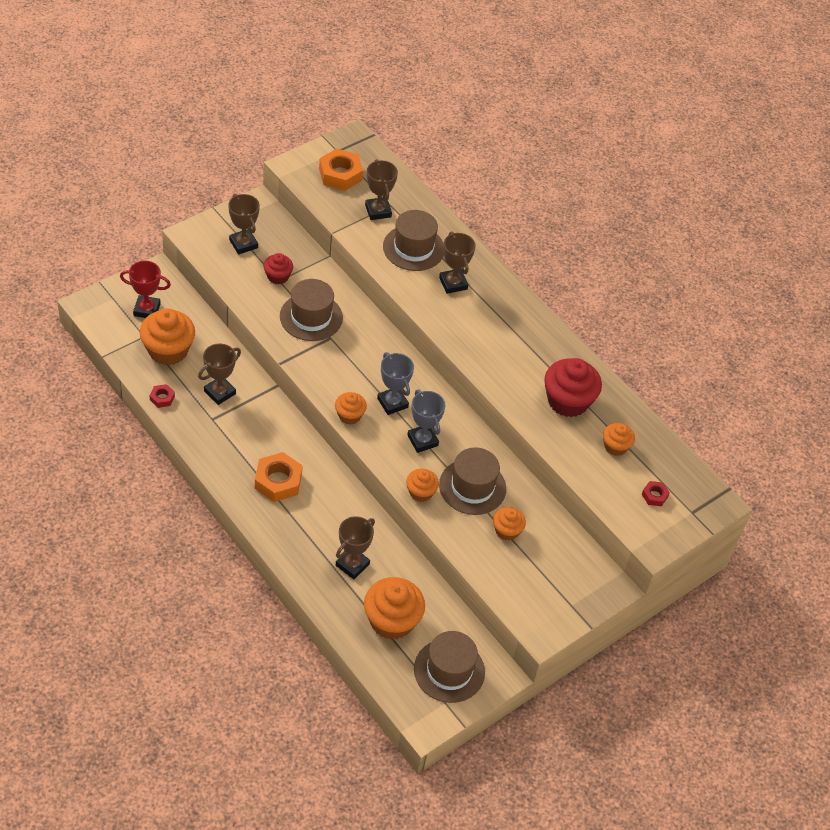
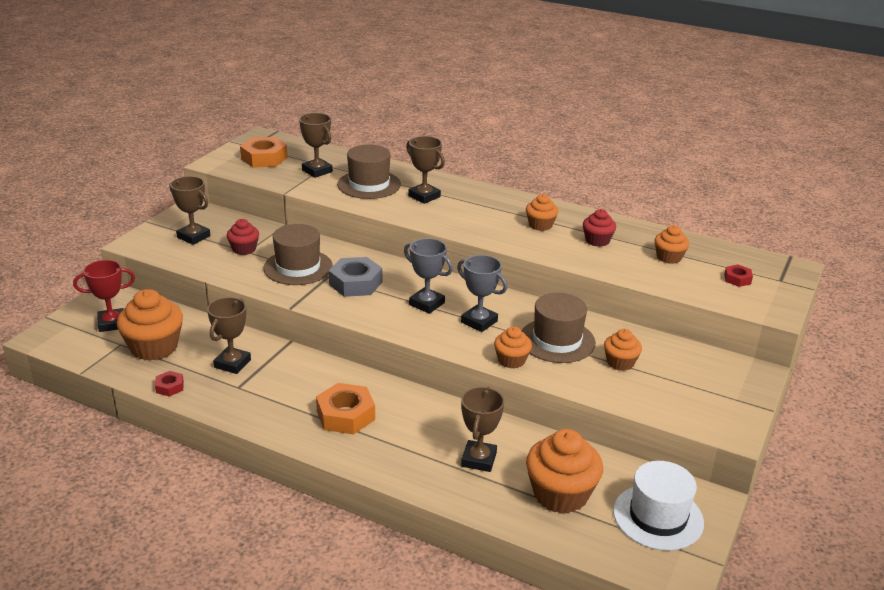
camera: 20 degrees left, 20 degrees down
orange cupcake [335,392,367,425] -> orange cupcake moved to [526,194,558,231]
brown hat [414,631,485,703] -> white hat [613,461,704,551]
red cupcake [544,358,602,417] -> red cupcake [583,209,616,247], size x0.55
none -> grey nut [329,257,382,297]

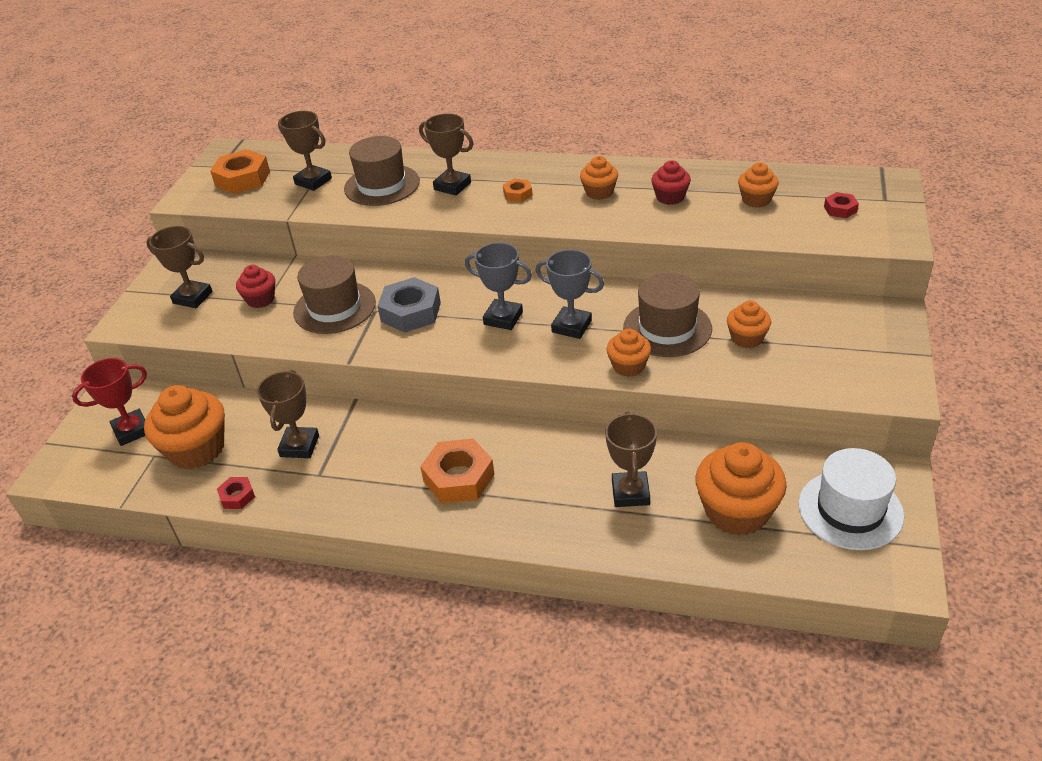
camera: 10 degrees left, 10 degrees up
none -> orange nut [503,179,533,202]

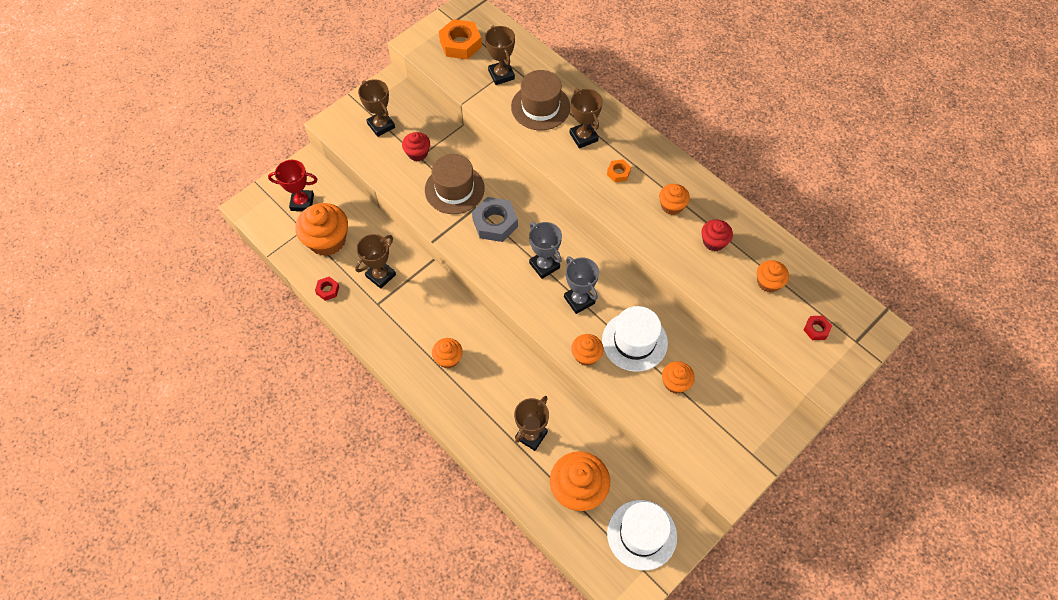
camera: 30 degrees right, 20 degrees up
orange nut [420,439,495,503] -> orange cupcake [432,338,463,368]
brown hat [623,273,712,357] -> white hat [602,306,668,372]

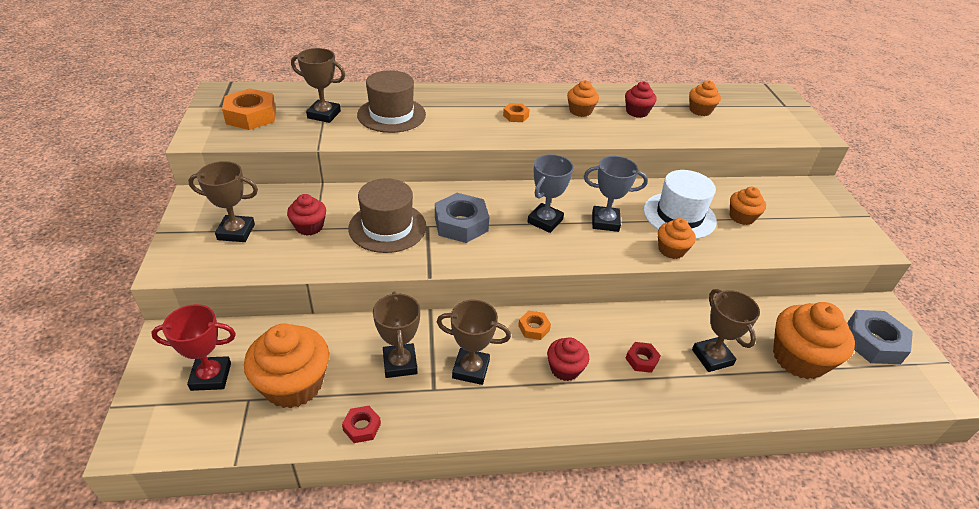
camera: 55 degrees left, 20 degrees down
red trophy [268,160,317,211] -> red trophy turned 45 degrees clockwise [151,304,236,391]
orange cupcake [432,338,463,368] -> red cupcake [547,337,589,381]
grey trophy [529,222,562,279] -> grey trophy turned 60 degrees counterclockwise [527,154,574,233]
brown trophy [569,88,603,148] -> brown trophy moved to [437,300,511,385]
white hat [607,500,677,570] -> grey nut [847,310,913,364]
red nut [804,316,832,340] -> red nut moved to [625,342,661,373]
none -> orange nut [518,311,551,340]

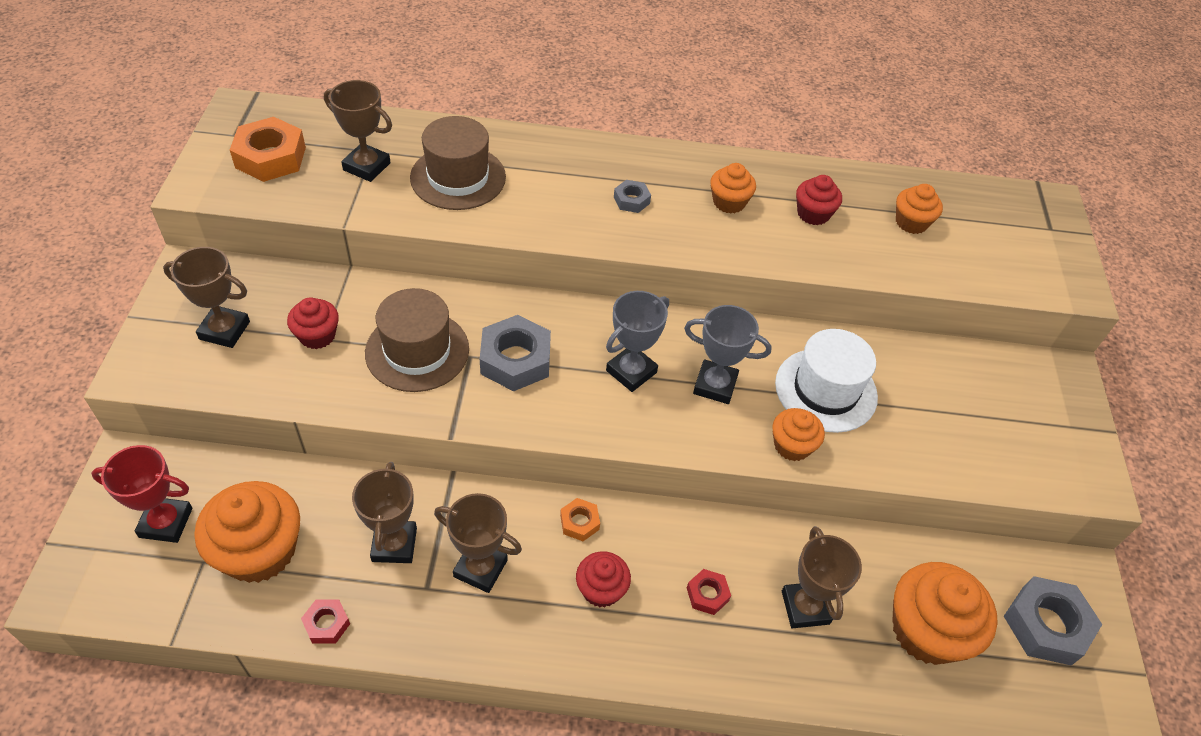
camera: 10 degrees right, 10 degrees up
orange nut [503,103,530,122] -> grey nut [614,180,651,213]
orange cupcake [730,187,766,225] -> none

